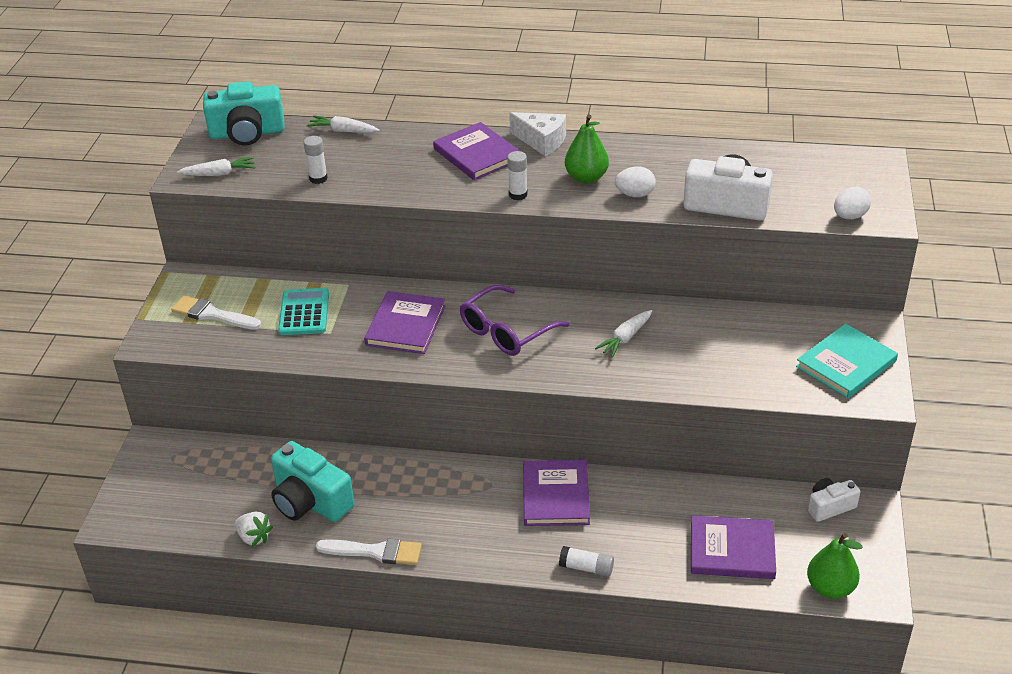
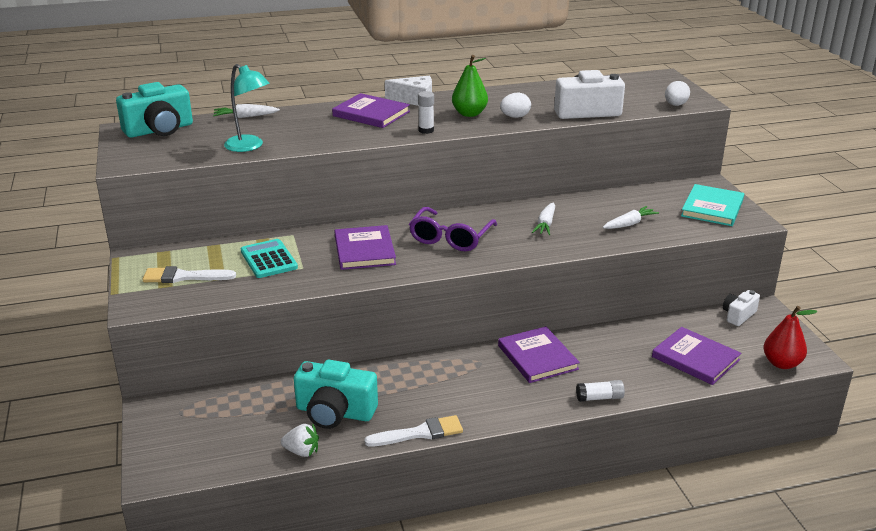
camera: 25 degrees left, 10 degrees down
white carrot [177,157,255,176] -> white carrot moved to [603,206,659,229]
white glue stick [304,136,328,184] -> turquoise lamp [224,64,270,152]
purple book [691,515,776,579] -> purple book turned 60 degrees clockwise [652,327,741,385]
green pear [807,533,863,599] -> red pear [763,306,817,369]

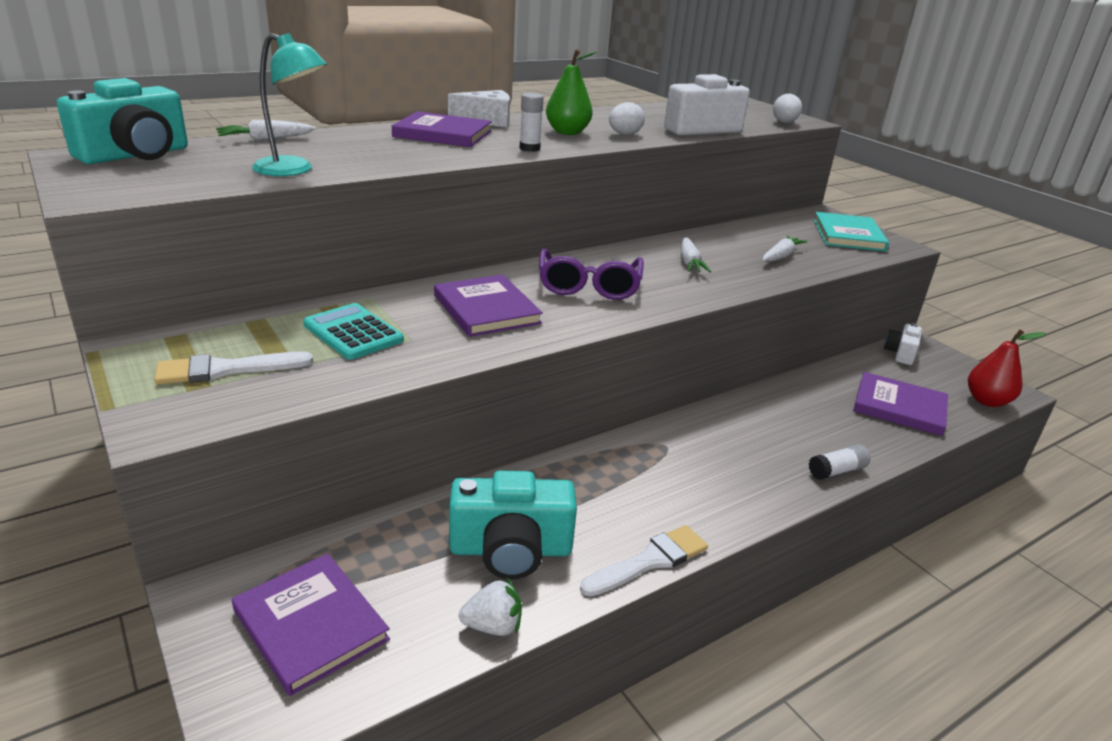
camera: 20 degrees left, 0 degrees up
purple book [498,326,580,383] -> purple book moved to [232,554,390,696]

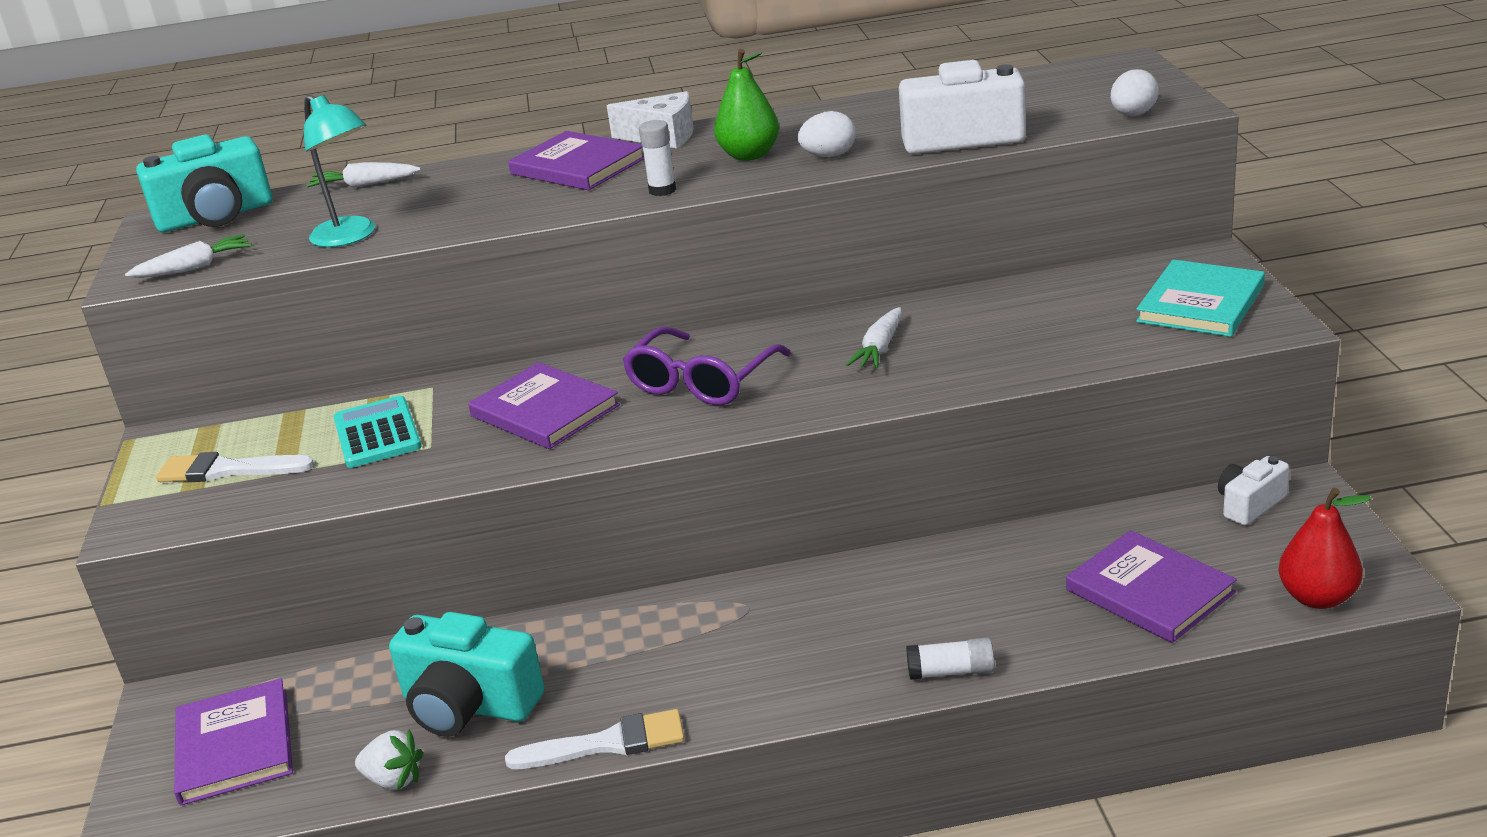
camera: 30 degrees right, 0 degrees up
purple book [434,275,543,337] -> purple book turned 45 degrees counterclockwise [468,362,620,449]
white carrot [762,235,807,262] -> white carrot moved to [125,234,252,278]

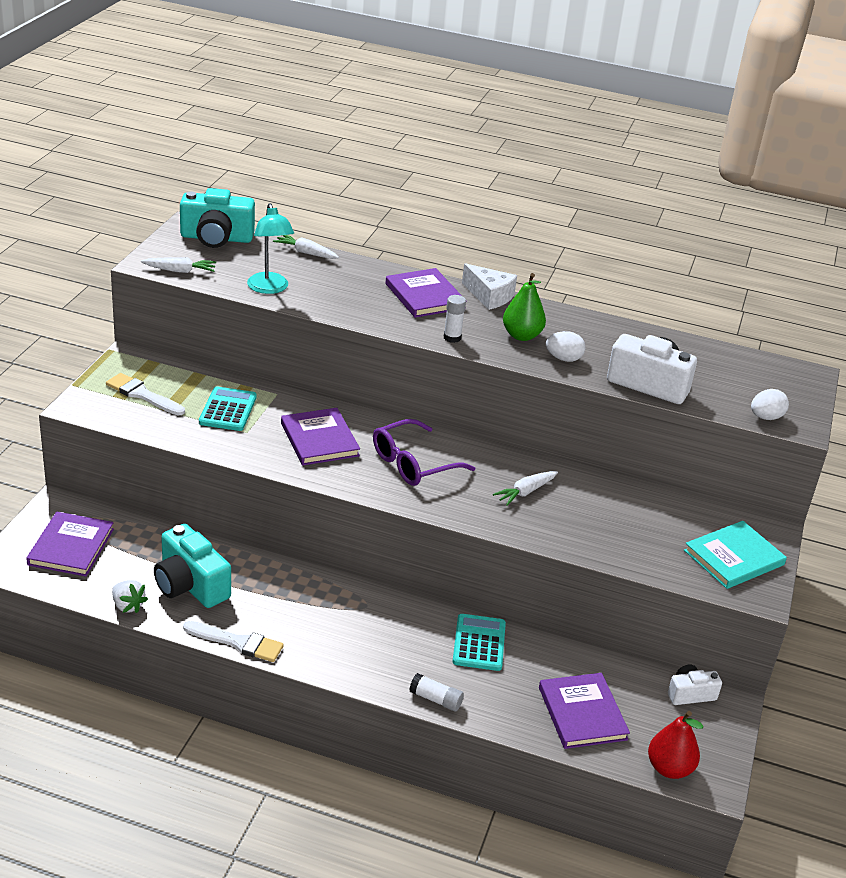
camera: 20 degrees right, 5 degrees up
none -> turquoise calculator [452,614,506,671]

